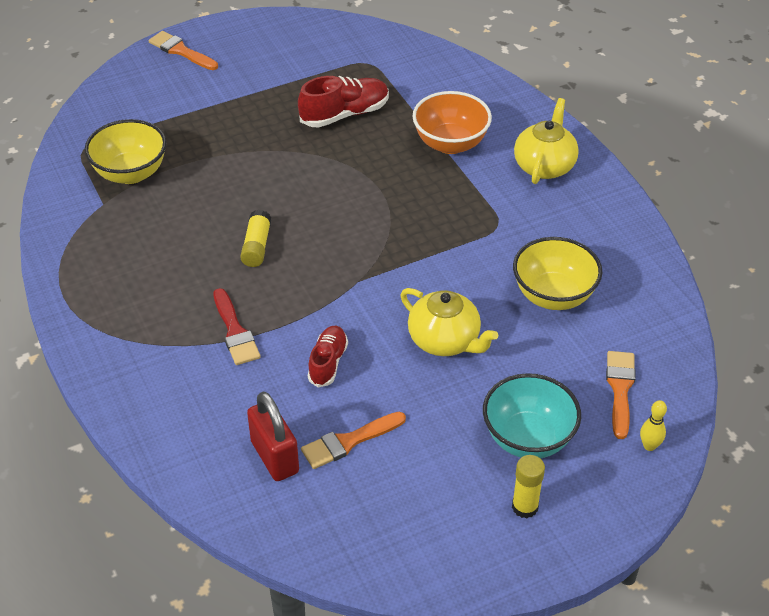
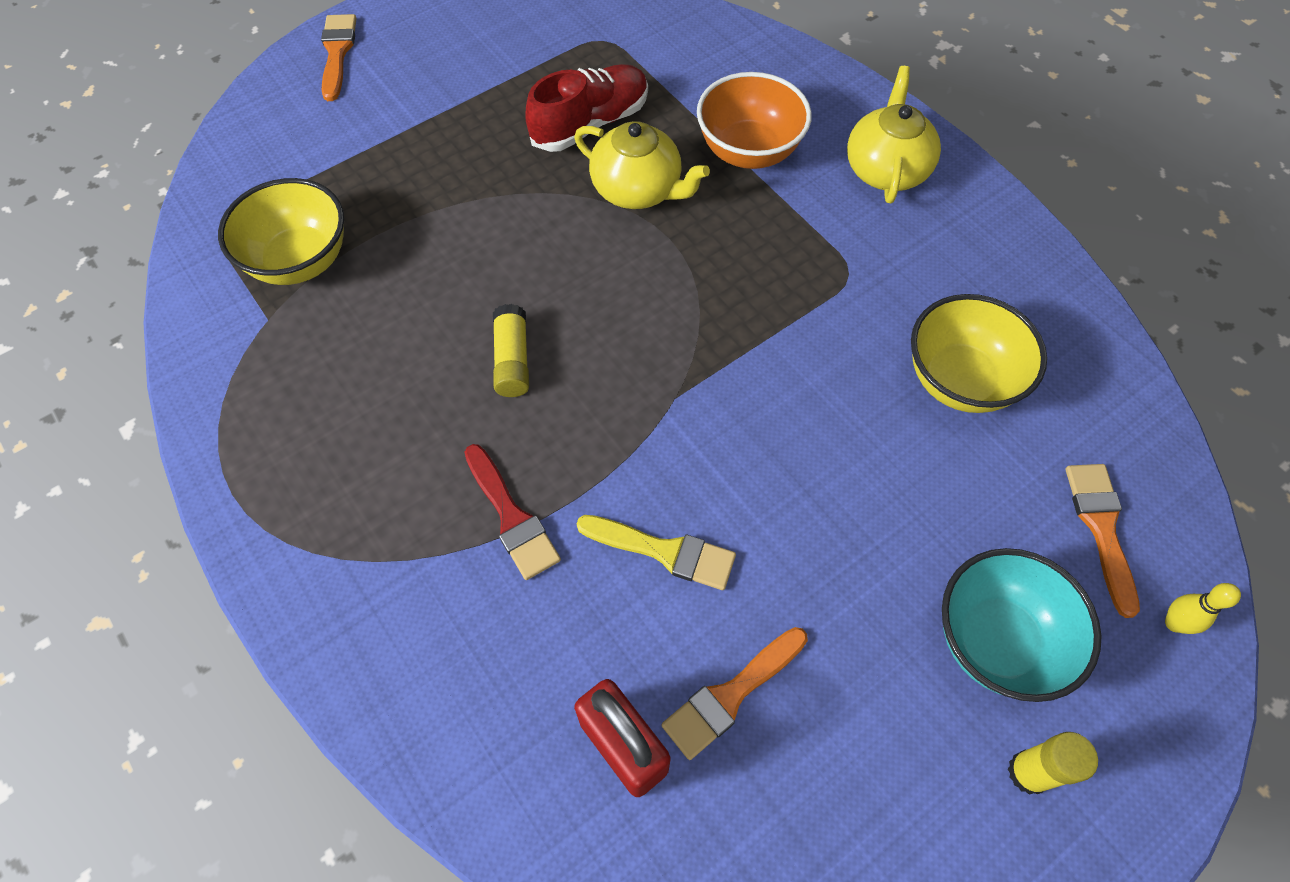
camera: 10 degrees left, 15 degrees up
orange brush [149,31,218,70] -> orange brush turned 60 degrees clockwise [321,14,357,101]
red shoe [308,326,348,387] -> yellow brush [577,515,736,590]
yellow teapot [401,288,498,356] -> yellow teapot moved to [574,121,710,209]

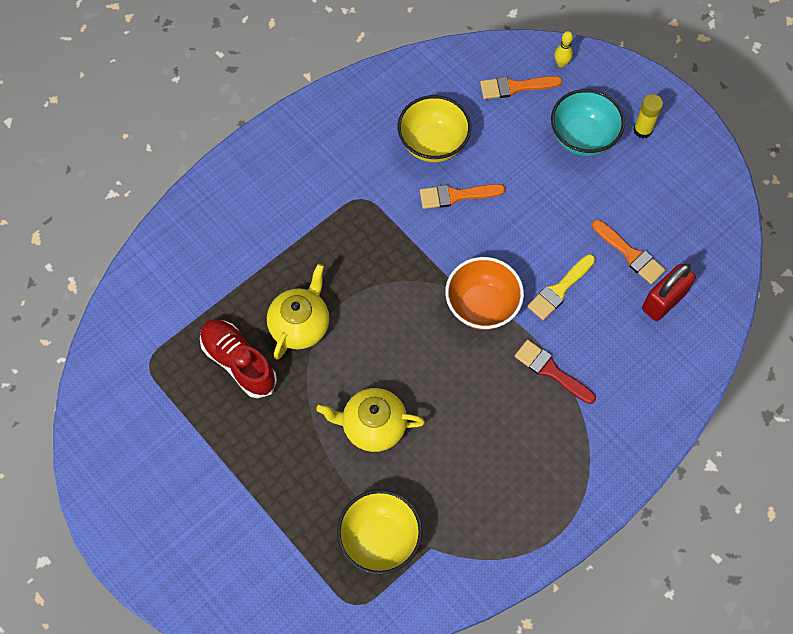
camera: 95 degrees left, 5 degrees up
orange brush [321,14,357,101] -> orange brush moved to [420,184,505,209]
red brush [464,444,561,580] -> red brush turned 105 degrees counterclockwise [515,340,596,404]
yellow glue stick [493,304,529,397] -> none
yellow brush [577,515,736,590] -> yellow brush turned 150 degrees counterclockwise [527,254,595,320]
orange bowl [697,72,812,169] -> orange bowl moved to [445,257,524,330]
yellow teapot [847,66,941,203] -> yellow teapot moved to [316,388,425,452]

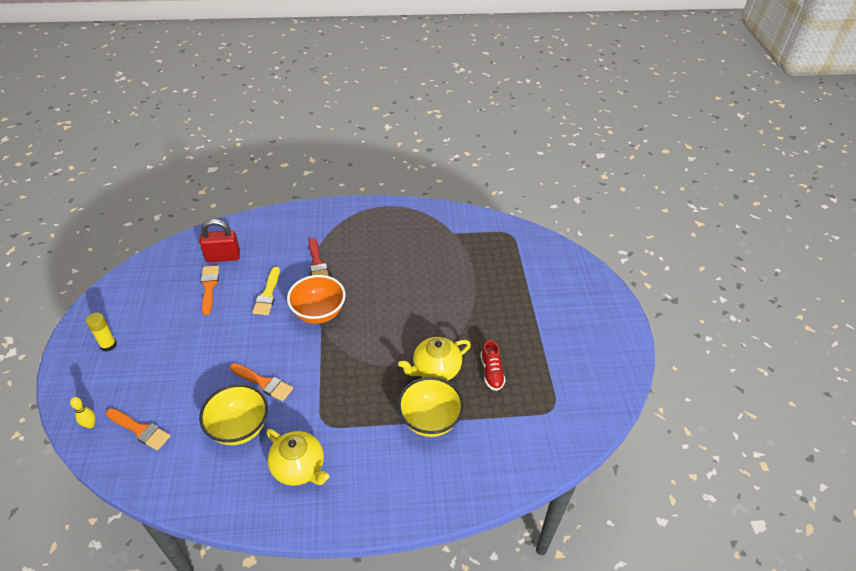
camera: 145 degrees left, 20 degrees down
red shoe [200,319,277,398] -> red shoe [481,340,506,391], size x0.65
yellow teapot [316,388,425,452] -> yellow teapot moved to [266,429,329,486]
yellow bowl [337,490,422,575] -> yellow bowl moved to [398,377,464,437]
yellow brush [527,254,595,320] -> yellow brush turned 105 degrees clockwise [252,267,280,315]
turquoise bowl [551,89,625,156] -> none

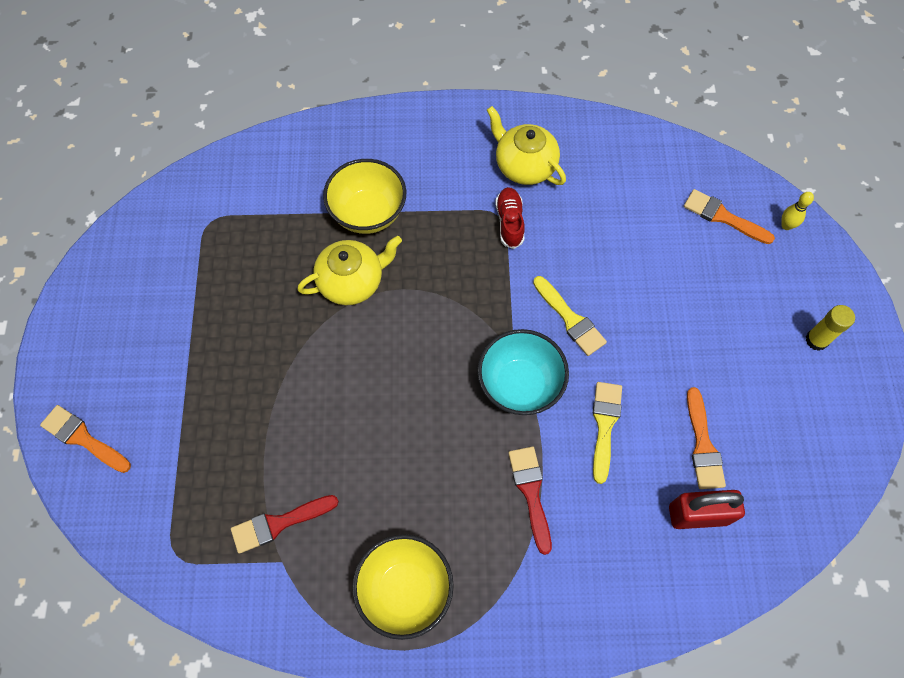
camera: 175 degrees left, 20 degrees up
yellow bowl [199,384,268,445] -> yellow bowl moved to [352,534,454,640]
orange brush [230,363,293,401] -> orange brush moved to [40,405,131,473]
orange bowl [287,275,346,324] -> turquoise bowl [478,329,569,415]
red shoe [481,340,506,391] -> red shoe moved to [495,187,525,249]
none -> red brush [231,495,339,554]
none -> yellow brush [533,276,607,356]

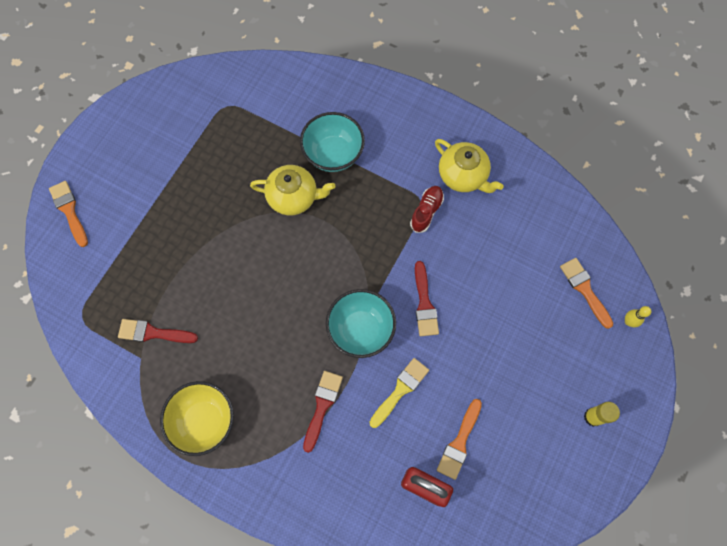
camera: 30 degrees right, 5 degrees up
yellow bowl [323,159,406,234] -> turquoise bowl [300,112,365,172]
yellow teapot [487,106,566,185] -> yellow teapot turned 150 degrees clockwise [435,139,504,193]
yellow brush [533,276,607,356] -> red brush [415,261,439,336]

